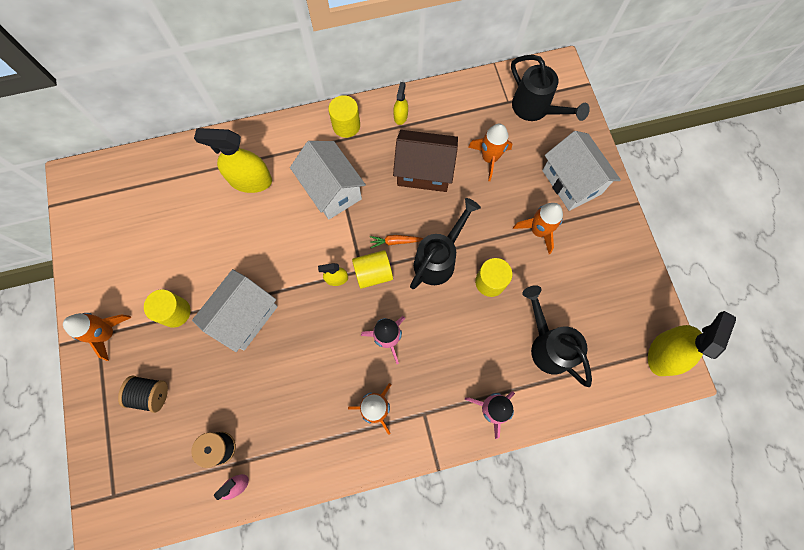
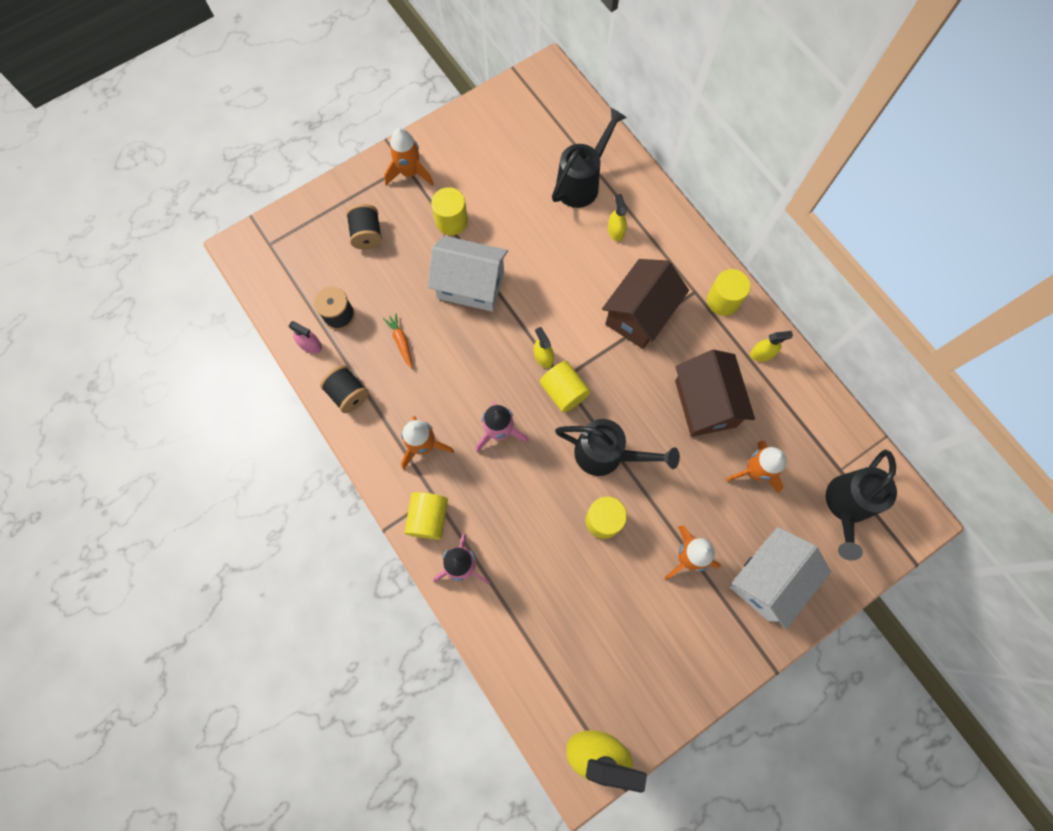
camera: 70 degrees right, 0 degrees up
yellow spray bottle [194,128,272,193] -> yellow spray bottle [608,194,627,241], size x0.49
white house [290,141,366,219] -> brown house [602,259,689,349]
orange carrot [370,235,424,248] -> orange carrot moved to [383,313,412,369]
black watering can [522,285,592,387] -> black watering can moved to [552,108,627,208]
none -> black spool [320,365,369,413]
none -> yellow cylinder [405,492,448,539]

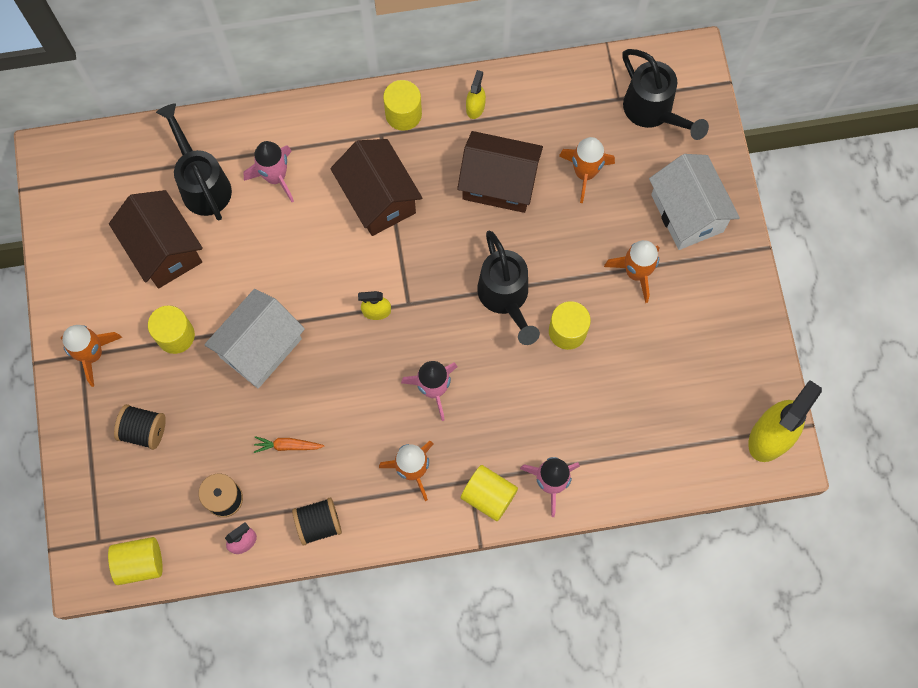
camera: 65 degrees left, 0 degrees up
yellow cylinder [540,361,590,413] -> yellow cylinder moved to [108,537,163,585]
black watering can [555,419,680,476] -> black watering can turned 120 degrees clockwise [477,231,540,345]
yellow spray bottle [608,194,627,241] -> pink rocket [244,141,294,202]
none -> brown house [109,190,203,289]

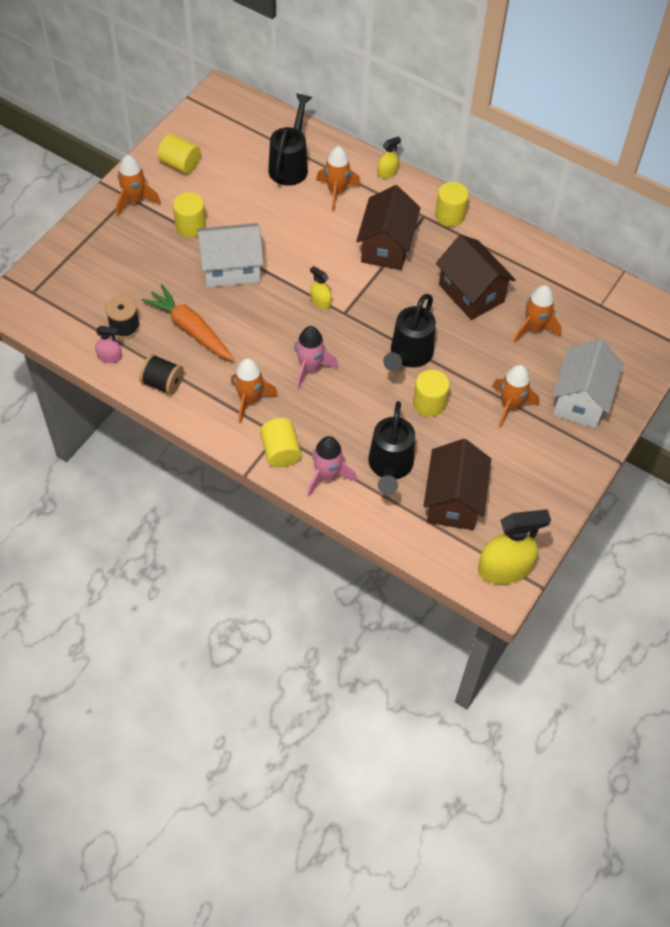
camera: 40 degrees right, 15 degrees down
yellow cylinder [108,537,163,585] -> yellow cylinder moved to [158,134,201,174]
brown house [109,190,203,289] -> brown house moved to [423,439,491,530]
black spool [114,404,166,450] -> none
pink rocket [244,141,294,202] -> orange rocket [316,146,361,211]
orange carrot [254,436,325,453] -> orange carrot [142,284,234,361], size x2.07
yellow spray bottle [466,70,486,119] -> yellow spray bottle moved to [378,136,401,178]
black watering can [623,49,709,140] -> black watering can moved to [368,401,415,495]

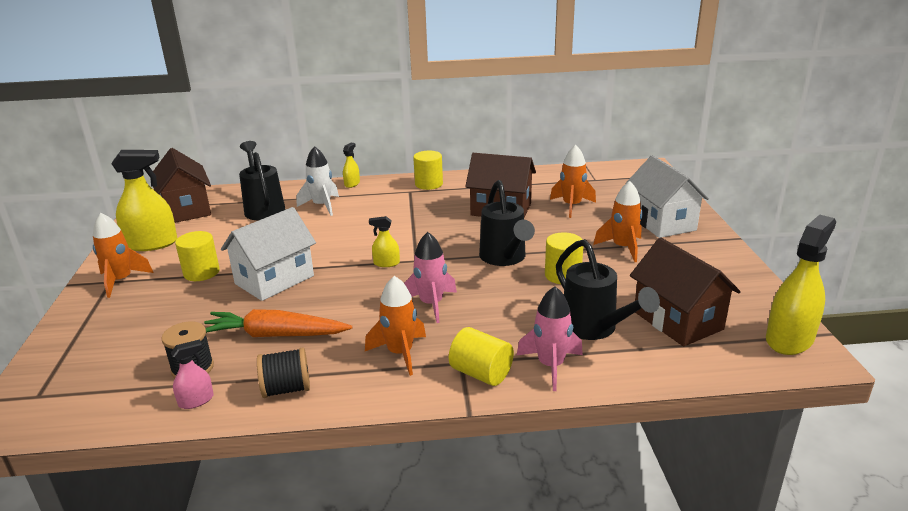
camera: 35 degrees left, 30 degrees down
yellow cylinder [158,134,201,174] -> yellow spray bottle [111,150,177,251]
orange rocket [316,146,361,211] -> white rocket [297,146,339,216]
brown house [356,185,420,270] -> brown house moved to [153,148,211,223]

